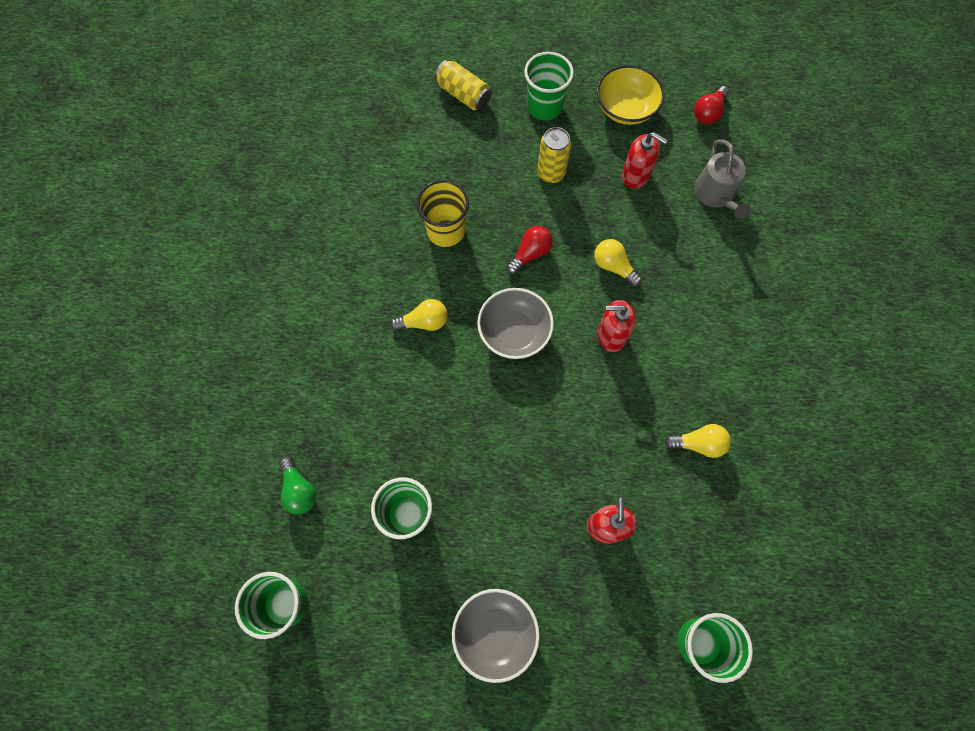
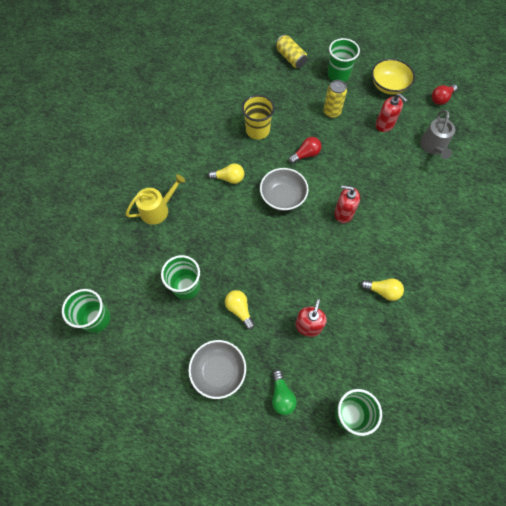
camera: 15 degrees right, 5 degrees down
green light bulb [279,456,316,514] -> green light bulb moved to [272,369,297,415]
yellow light bulb [594,239,642,287] -> yellow light bulb moved to [225,290,255,330]
none -> yellow watering can [126,174,185,225]

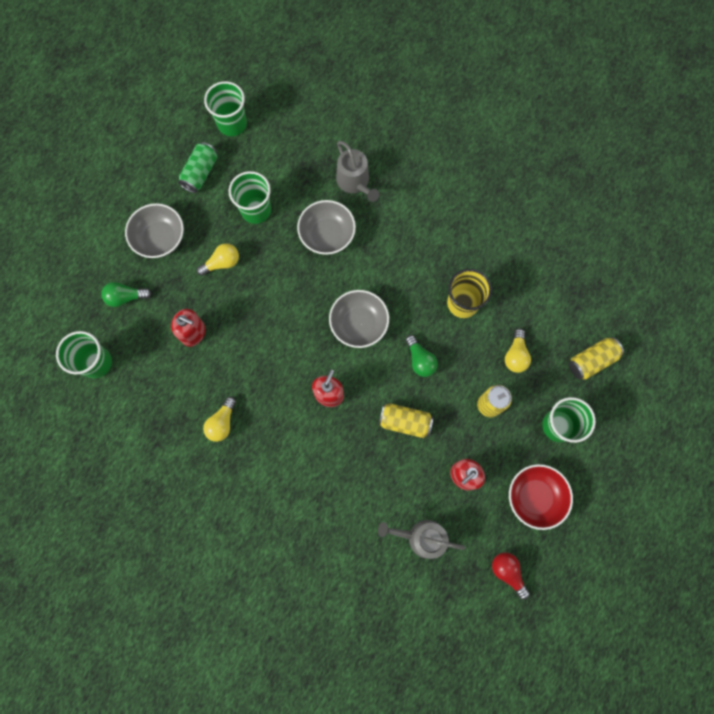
camera: 95 degrees right, 10 degrees up
yellow watering can [126,174,185,225] -> grey watering can [336,141,379,202]
yellow light bulb [208,164,244,184] -> yellow light bulb moved to [505,328,531,373]
red light bulb [288,137,321,164] -> green light bulb [405,335,438,377]
yellow bowl [372,59,415,95] -> red bowl [509,464,573,530]
none -> green can [178,142,218,193]
none -> grey bowl [297,200,356,255]
none -> yellow can [378,403,433,438]

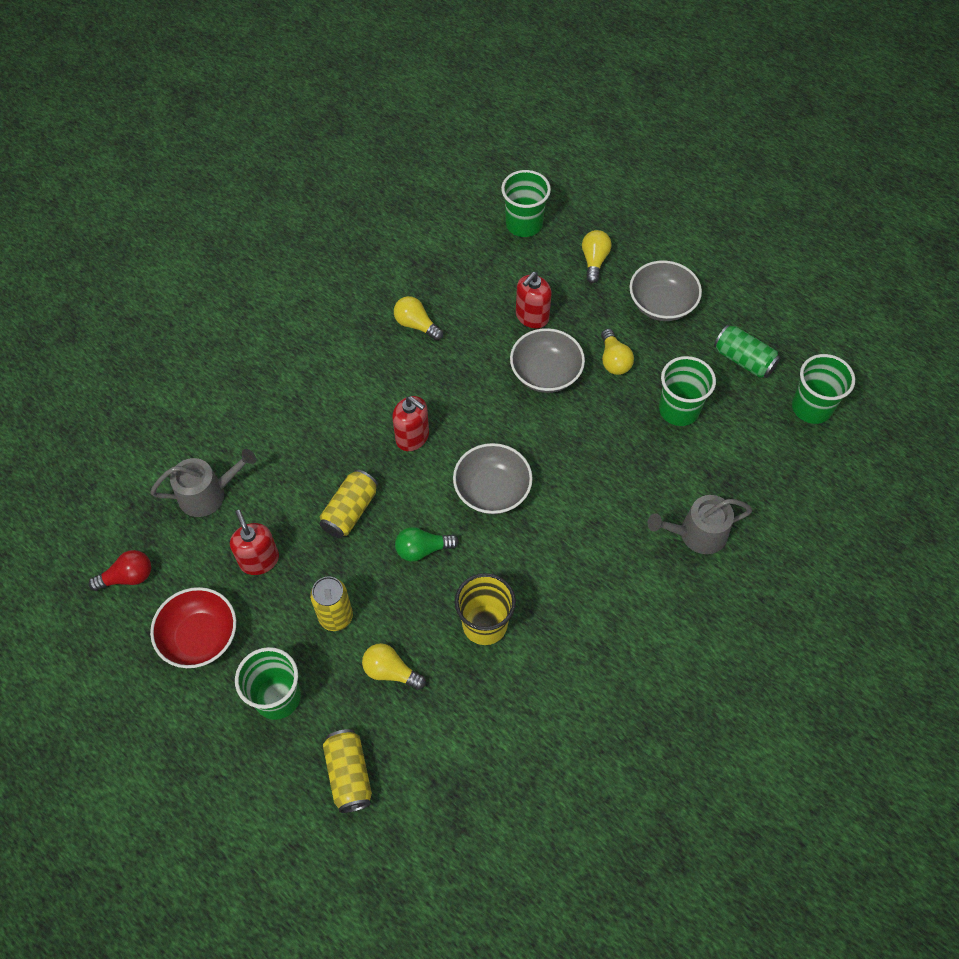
camera: 105 degrees right, 15 degrees down
green light bulb [101,282,152,307] -> yellow light bulb [582,230,612,283]
grey bowl [297,200,356,255] -> grey bowl moved to [510,328,585,393]
grey watering can [378,520,465,559] -> grey watering can turned 45 degrees clockwise [150,449,256,517]

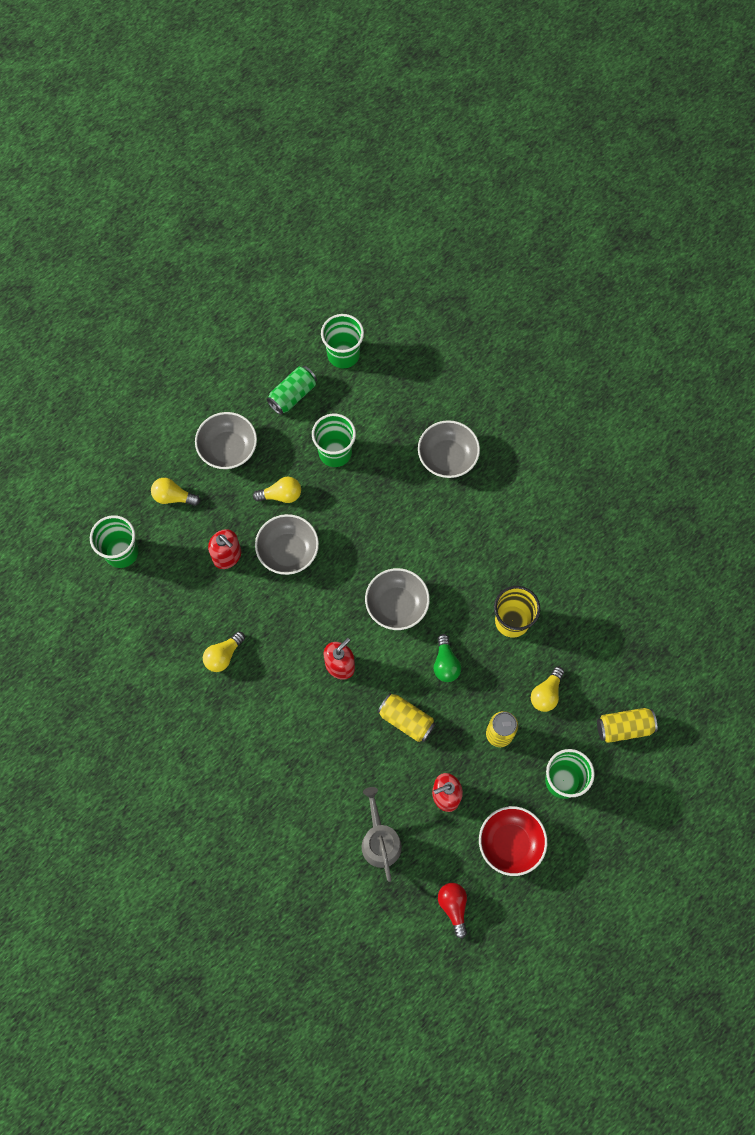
camera: 85 degrees left, 10 degrees up
grey watering can [648,495,752,554] -> grey bowl [418,420,480,478]

